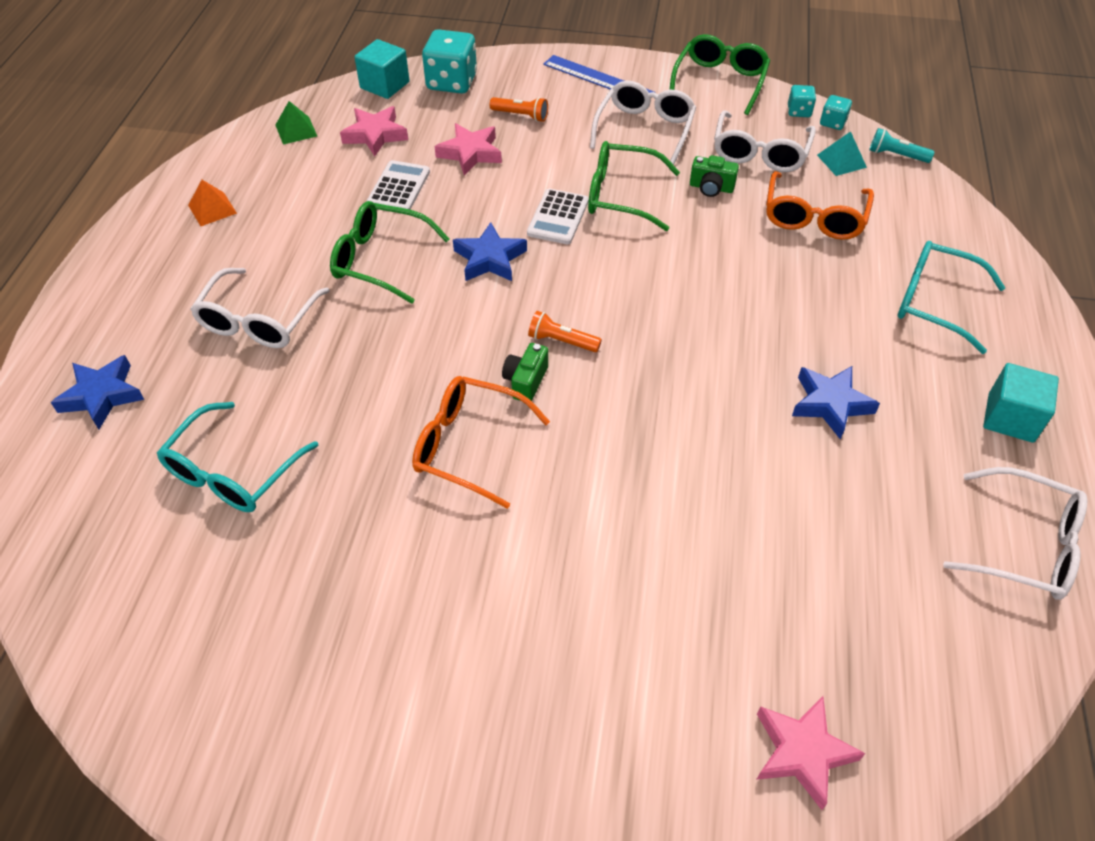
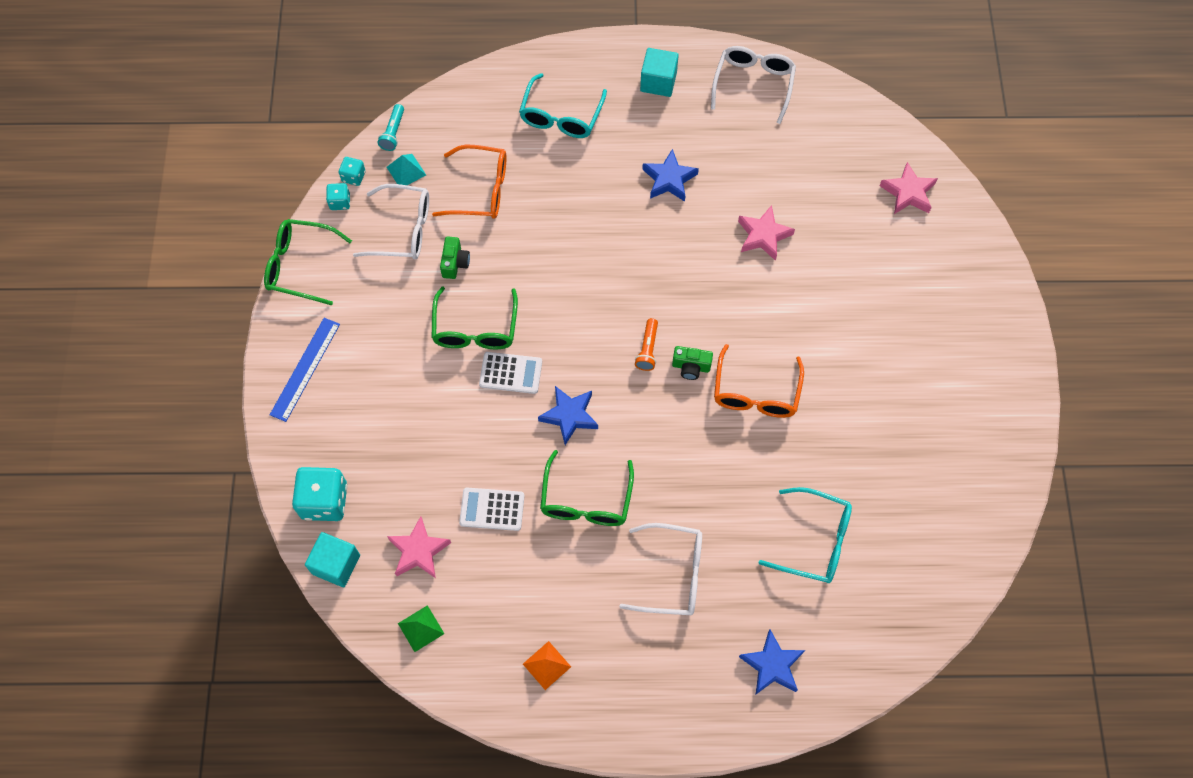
camera: 100 degrees left, 15 degrees up
pink star [434,123,502,175] -> pink star moved to [738,205,795,261]
orange flashlight [490,97,548,122] -> none
white glasses [590,81,696,165] -> none

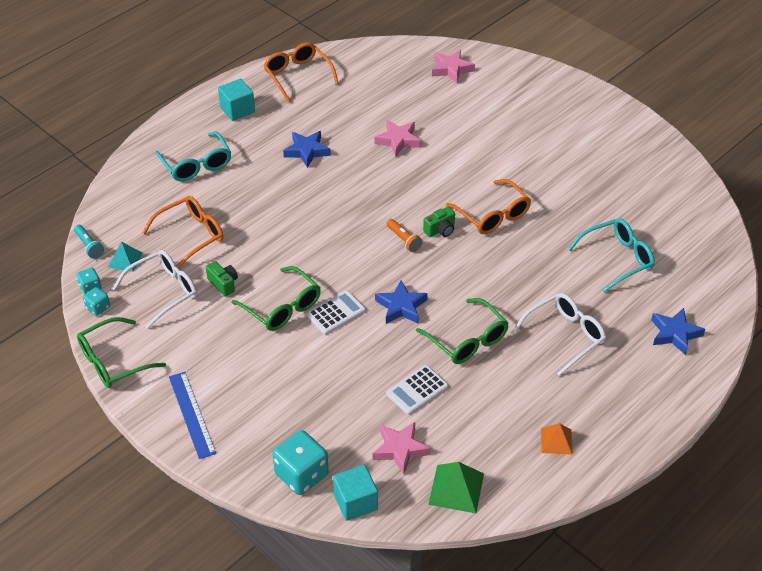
camera: 45 degrees left, 20 degrees down
green pyramid [398,605,444,652] -> green pyramid [428,462,484,513], size x1.53
white glasses [711,46,796,124] -> orange glasses [263,42,339,102]

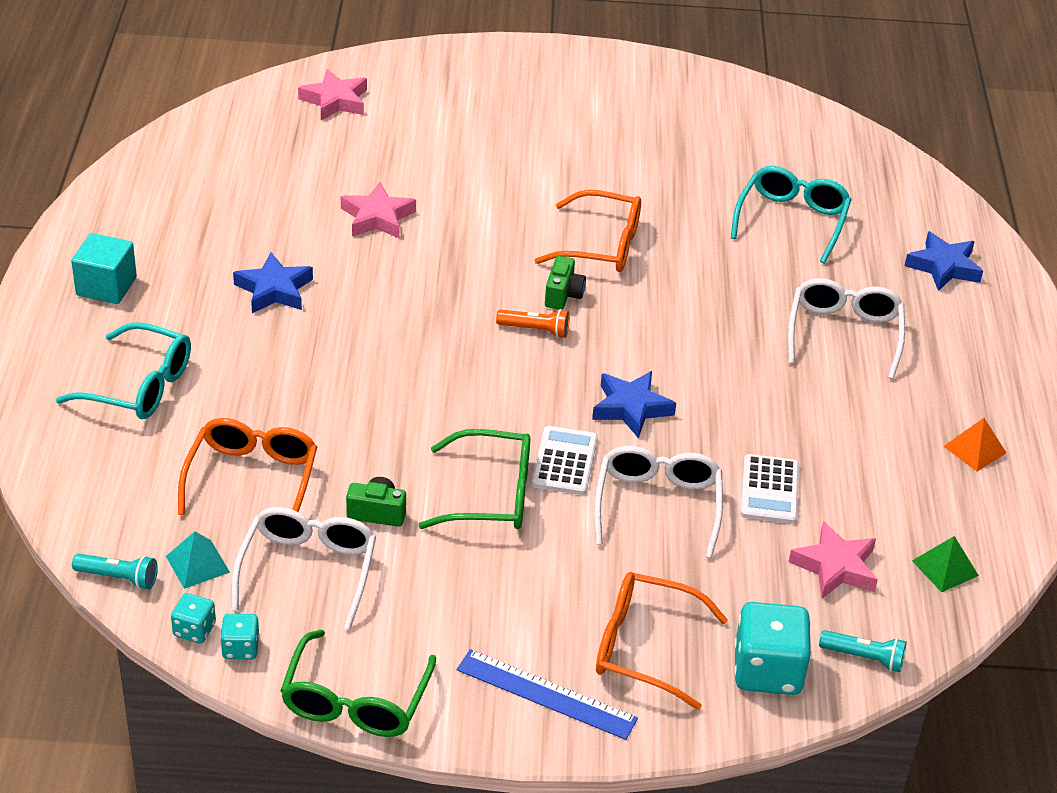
camera: 45 degrees left, 5 degrees down
orange glasses [263,42,339,102] -> orange glasses moved to [596,572,728,710]
turquoise cube [333,465,378,521] -> turquoise flashlight [819,630,906,672]
green glasses [416,298,509,364] -> none
green pyramid [428,462,484,513] -> green pyramid [912,536,979,592], size x0.65
none -> white glasses [594,446,723,558]

